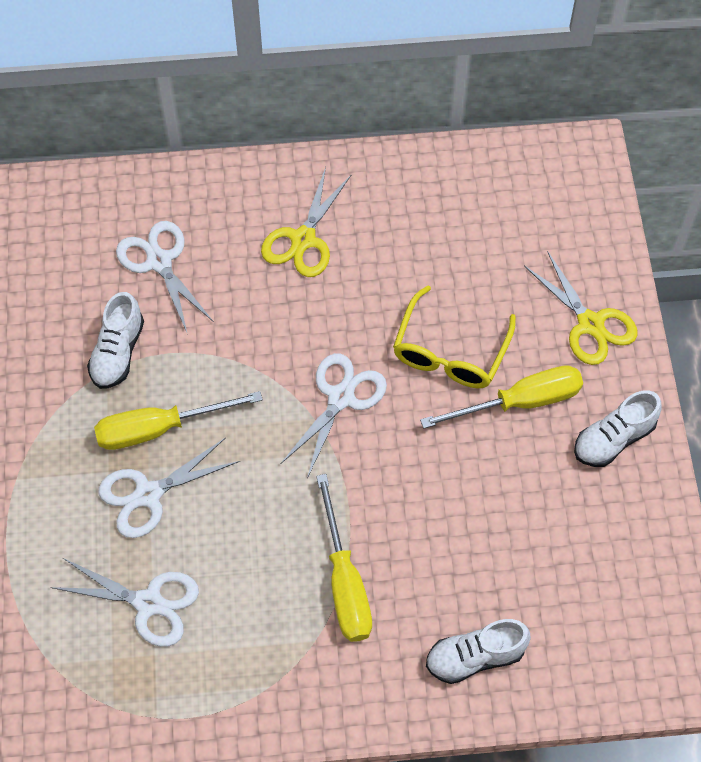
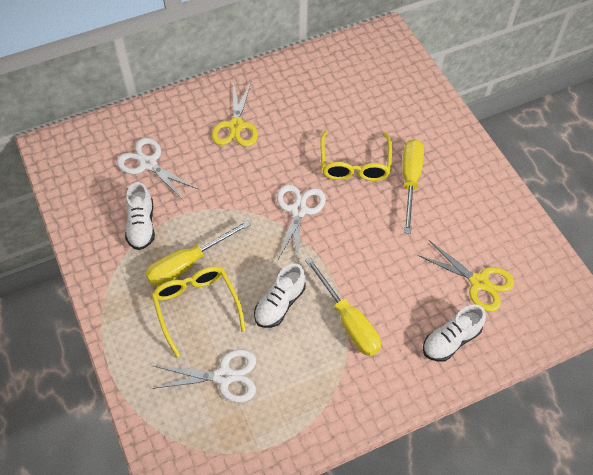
camera: 20 degrees left, 5 degrees down
white scissors [99,437,240,538] -> yellow glasses [152,266,246,357]
yellow screwdriver [420,365,583,429] -> yellow screwdriver turned 45 degrees counterclockwise [402,139,424,234]
yellow scissors [524,251,637,365] -> yellow scissors moved to [418,240,514,312]
white shoe [574,390,662,467] -> white shoe moved to [254,263,306,328]

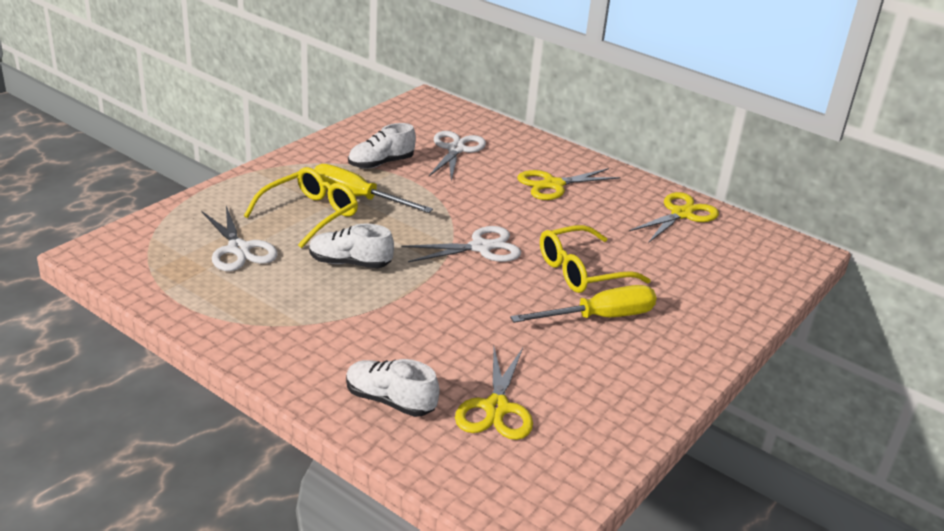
camera: 60 degrees right, 25 degrees down
yellow screwdriver [305,257,381,356] -> none
none -> yellow scissors [629,192,719,243]

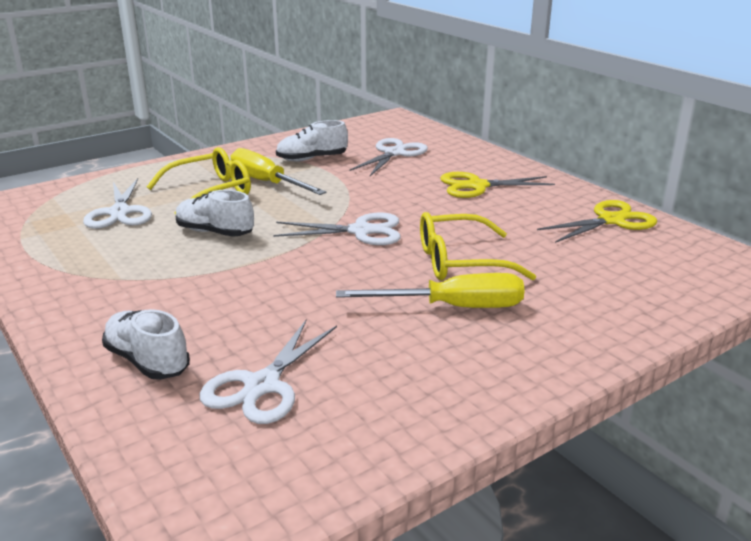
camera: 20 degrees right, 5 degrees down
yellow scissors [455,348,533,440] -> white scissors [199,320,337,424]

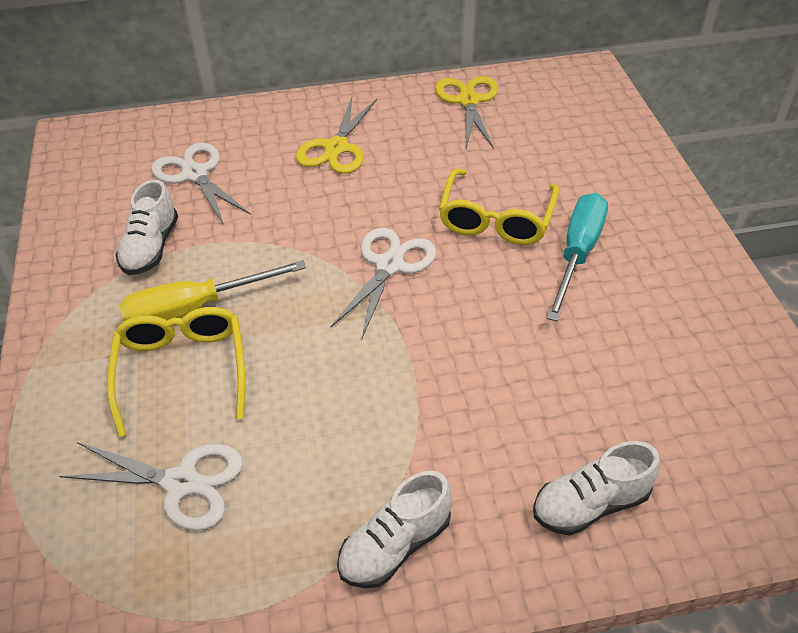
camera: 65 degrees left, 20 degrees up
white shoe [176,190,254,237] -> white shoe moved to [337,471,452,589]
white scissors [199,320,337,424] -> none
yellow screwdriver [336,273,525,308] -> turquoise screwdriver [546,193,608,322]

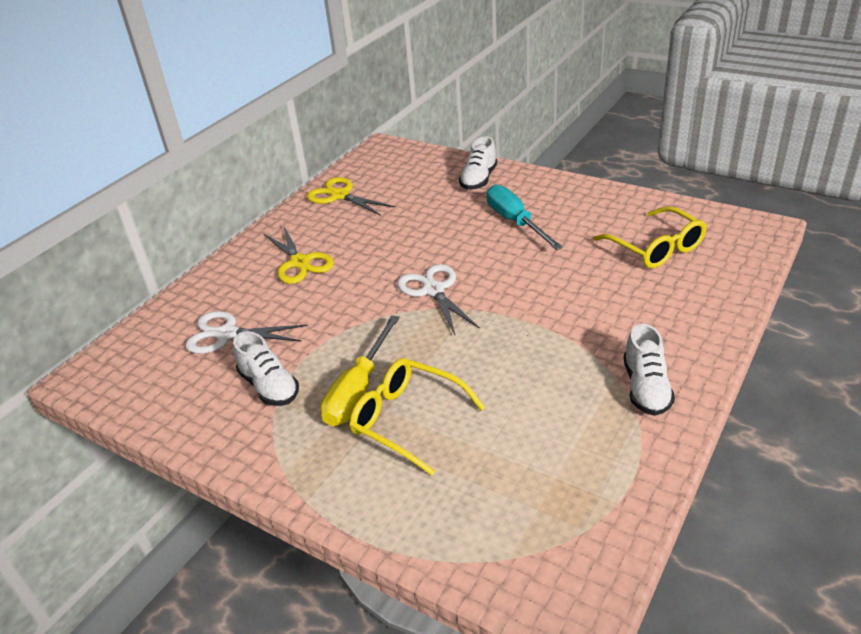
camera: 45 degrees left, 10 degrees down
white scissors [59,442,243,531] -> none
yellow glasses [439,169,559,245] -> yellow glasses moved to [593,206,707,268]
white shoe [533,441,660,536] -> white shoe moved to [459,136,497,190]

